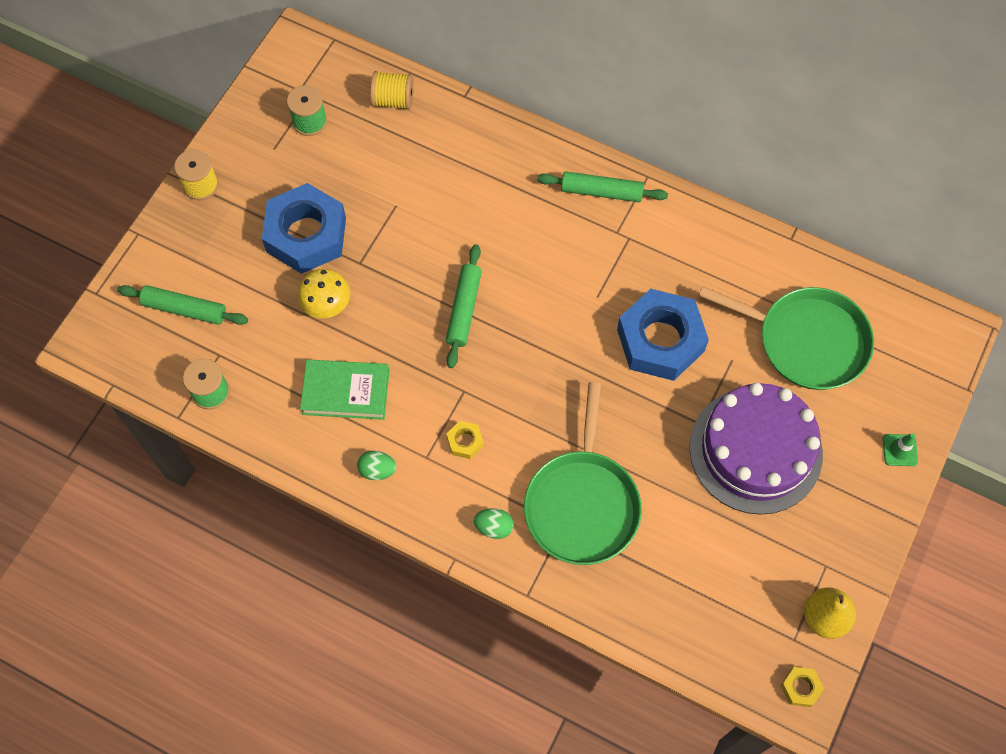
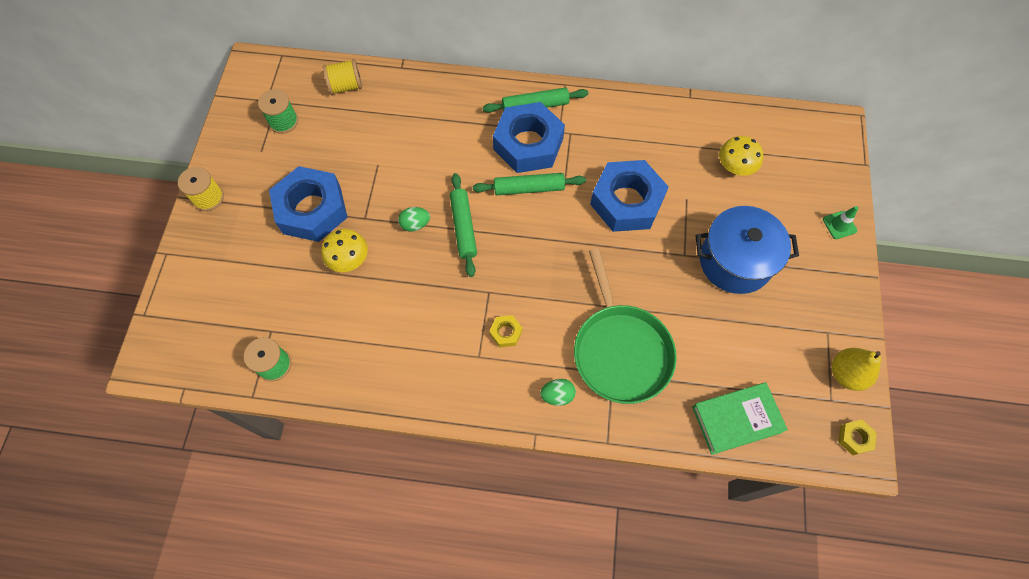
camera: 20 degrees left, 0 degrees up
green rolling pin [117,285,248,325] -> green rolling pin moved to [473,173,586,195]
green book [300,359,390,420] -> green book moved to [692,382,788,455]
green egg [357,451,396,480] -> green egg moved to [398,207,430,232]
purple cake [689,383,823,515] -> blue pot [695,206,799,294]
green pan [699,286,874,390] -> yellow mushroom [719,136,763,176]
none -> blue nut [493,102,565,173]

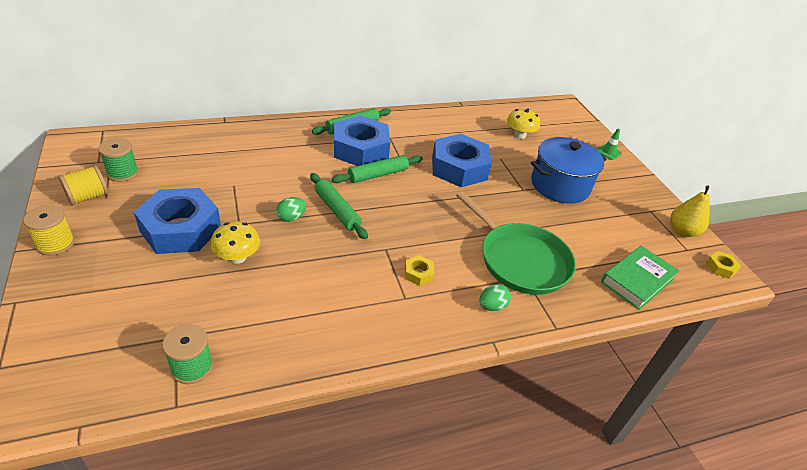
camera: 30 degrees left, 25 degrees down
yellow spool [323,59,362,95] -> yellow spool moved to [58,165,108,206]

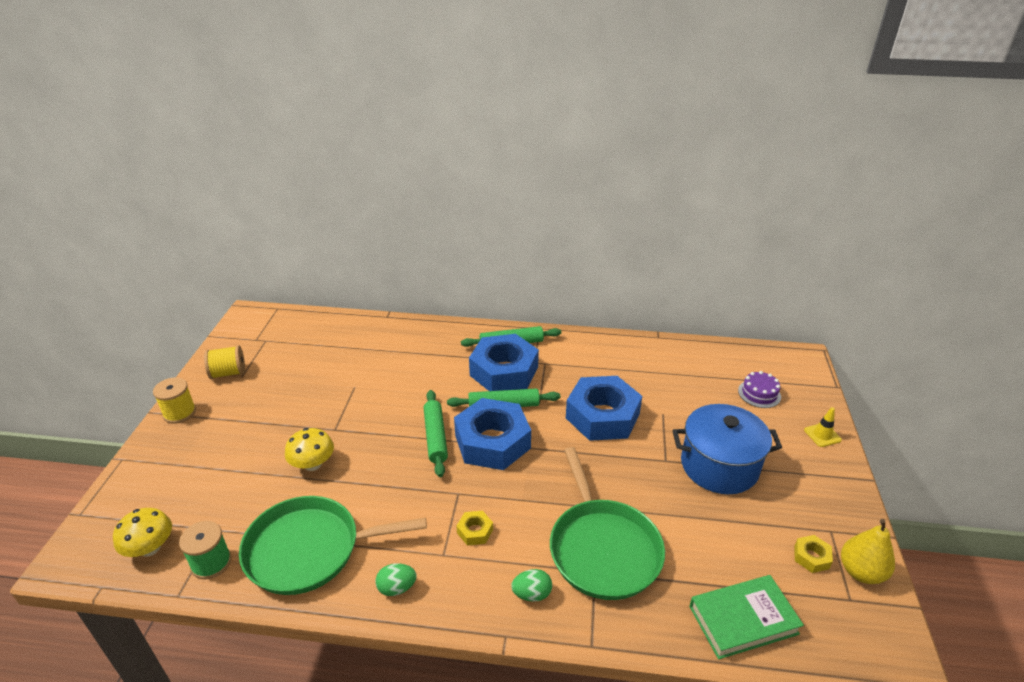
camera: 30 degrees right, 5 degrees down
green spool [98,138,139,182] -> none
blue nut [134,188,221,254] -> blue nut moved to [454,398,531,470]
green egg [276,197,306,222] -> green egg moved to [375,563,417,596]
yellow mushroom [507,108,540,139] -> yellow mushroom moved to [113,508,172,557]
green traffic cone [596,129,622,160] -> yellow traffic cone [804,407,842,447]
yellow nut [706,251,741,279] -> yellow nut moved to [795,535,833,573]
none -> green pan [239,496,427,595]
none -> purple cake [738,371,781,408]

